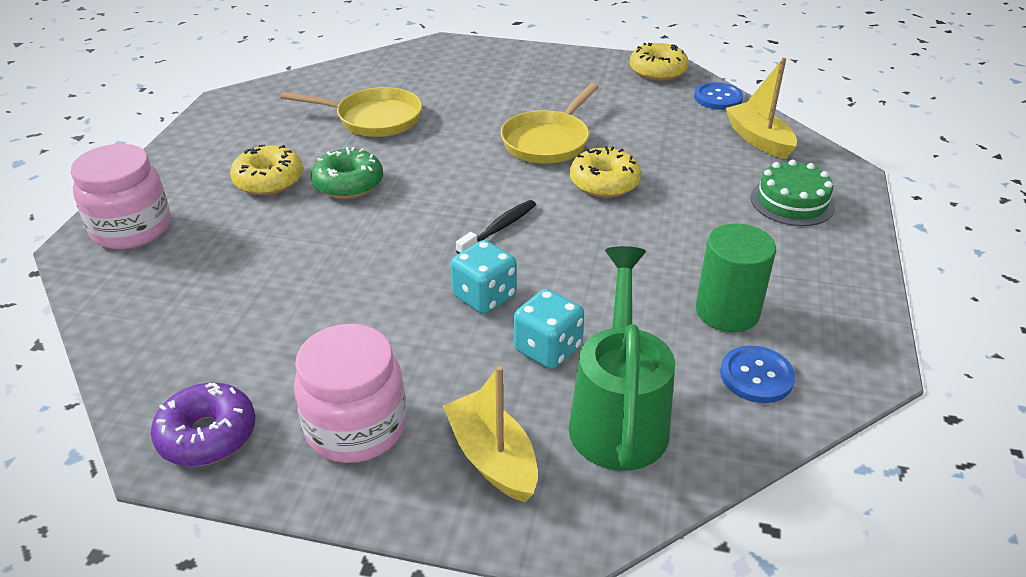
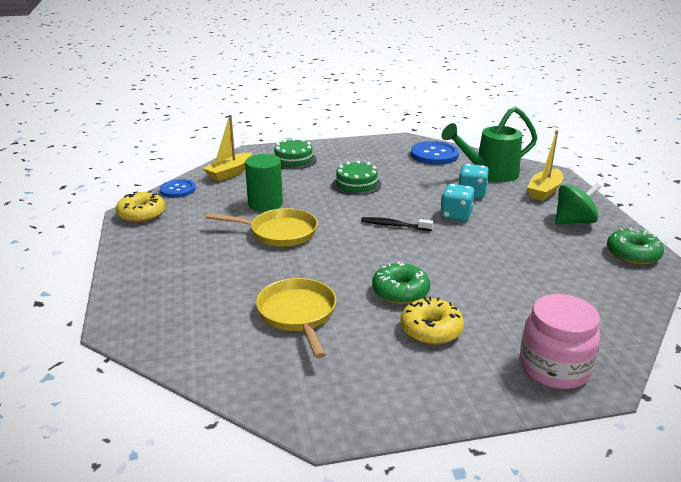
camera: 115 degrees left, 10 degrees down
purple donut [151,383,255,466] -> green donut [607,227,664,265]
pink jar [294,324,406,463] -> green spinning top [555,183,601,225]
yellow donut [570,146,641,198] -> none
green cylinder [696,224,776,332] -> green cylinder moved to [245,154,283,211]
blue button [720,345,796,403] -> blue button [411,141,459,165], size x1.53
none -> green cake [332,161,381,196]

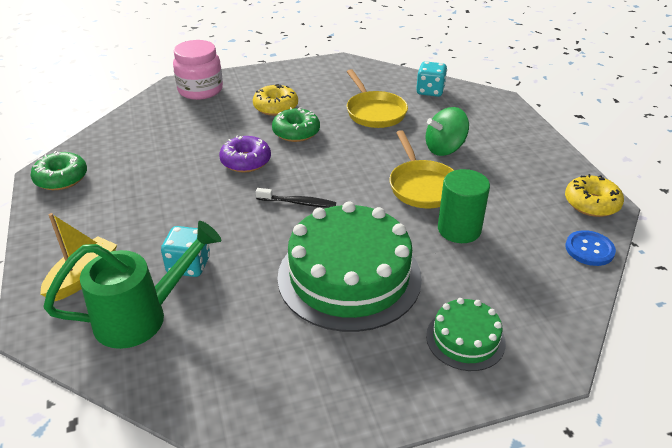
camera: 175 degrees right, 10 degrees up
yellow boat [203,115,252,182] -> none
yellow pan [206,208,318,247] -> yellow pan turned 105 degrees counterclockwise [389,130,454,208]
green cake [332,161,381,196] -> green cake [277,202,422,332], size x2.02
blue button [411,141,459,165] -> none
turquoise dice [440,184,475,222] -> turquoise dice moved to [416,61,447,97]
green spinning top [555,183,601,225] -> green spinning top moved to [426,107,469,156]
none -> purple donut [219,135,271,172]

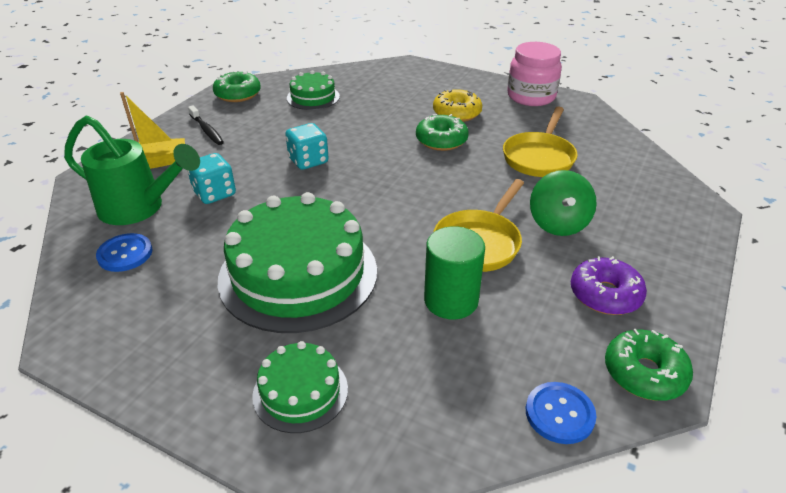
camera: 45 degrees right, 0 degrees up
pink jar [173,40,223,100] -> pink jar moved to [507,42,562,106]
purple donut [219,135,271,172] -> purple donut moved to [571,256,647,315]
black toothbrush [256,188,336,208] -> black toothbrush moved to [188,105,224,145]
turquoise dice [416,61,447,97] -> turquoise dice moved to [285,123,329,170]
green spinning top [426,107,469,156] -> green spinning top turned 105 degrees counterclockwise [530,170,597,236]
yellow donut [565,174,624,217] -> green donut [605,329,693,401]
none -> blue button [96,233,152,272]
none -> green cake [287,70,340,110]

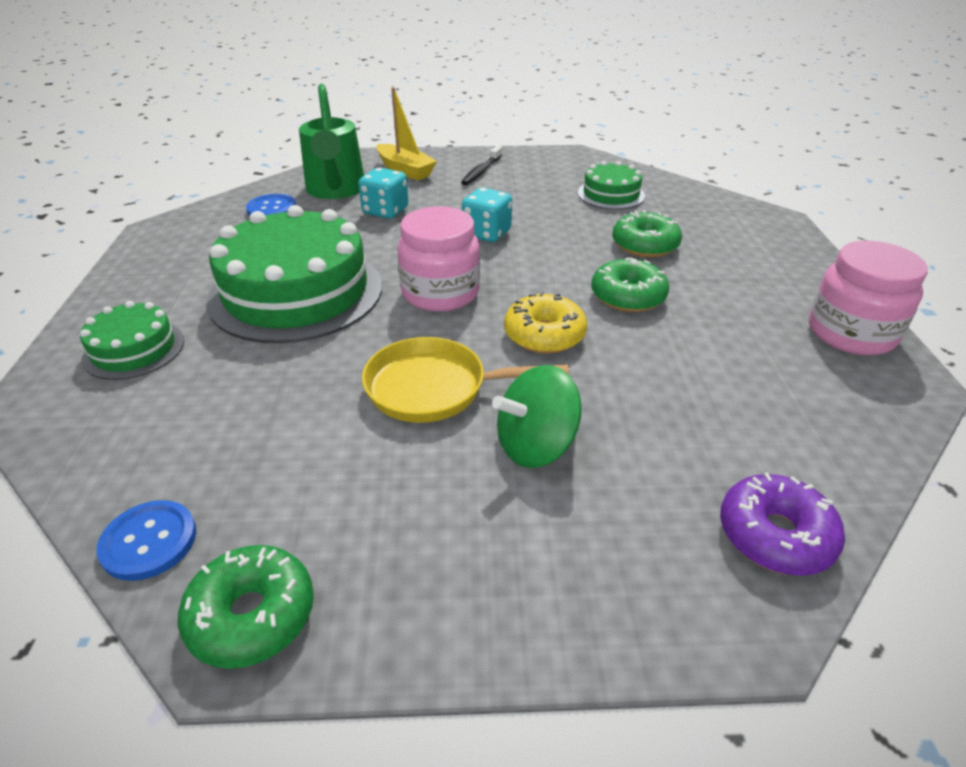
camera: 60 degrees right, 0 degrees up
green donut [213,70,261,102] -> green donut moved to [612,210,682,257]
green cylinder [424,226,485,319] -> none
yellow donut [433,89,482,122] -> yellow donut moved to [504,292,587,354]
yellow pan [503,107,578,177] -> none
purple donut [571,256,647,315] -> purple donut moved to [720,472,845,576]
none -> pink jar [397,206,480,312]

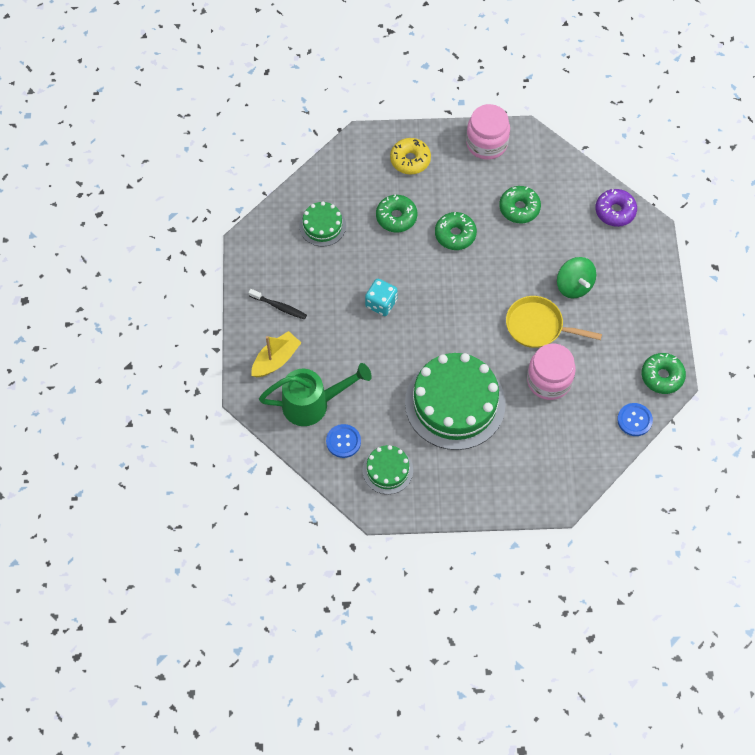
camera: 90 degrees left, 25 degrees up
green cake [80,301,184,380] -> green cake moved to [362,445,413,494]
turquoise dice [358,168,409,219] -> none
yellow pan [362,337,569,423] -> yellow pan turned 105 degrees clockwise [506,296,602,348]
pink jar [397,206,480,312] -> pink jar moved to [527,343,576,400]
yellow donut [504,292,587,354] -> yellow donut moved to [390,138,431,175]
none -> green donut [499,186,541,223]

